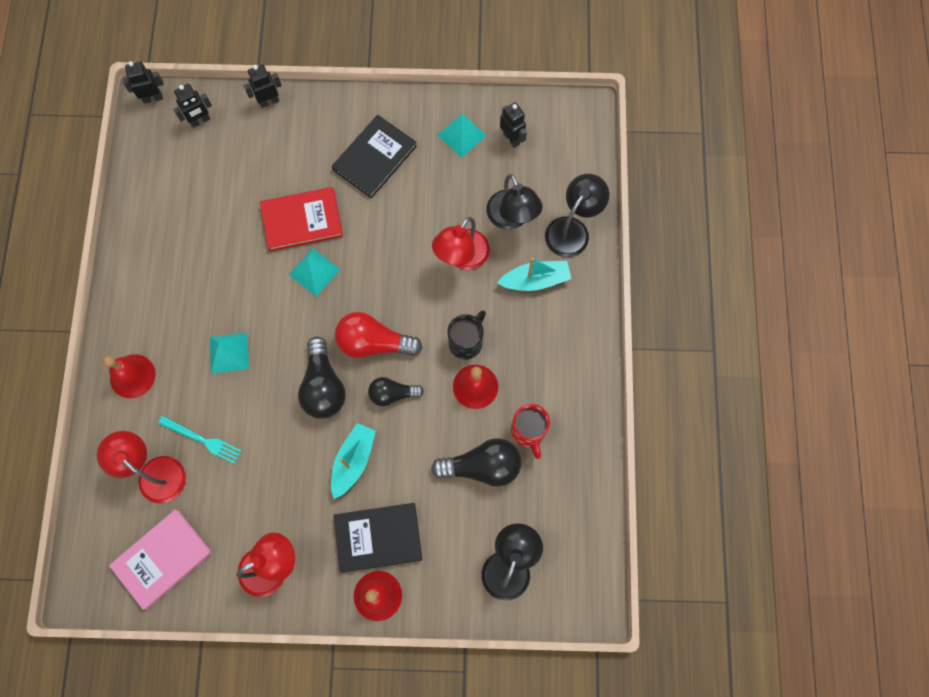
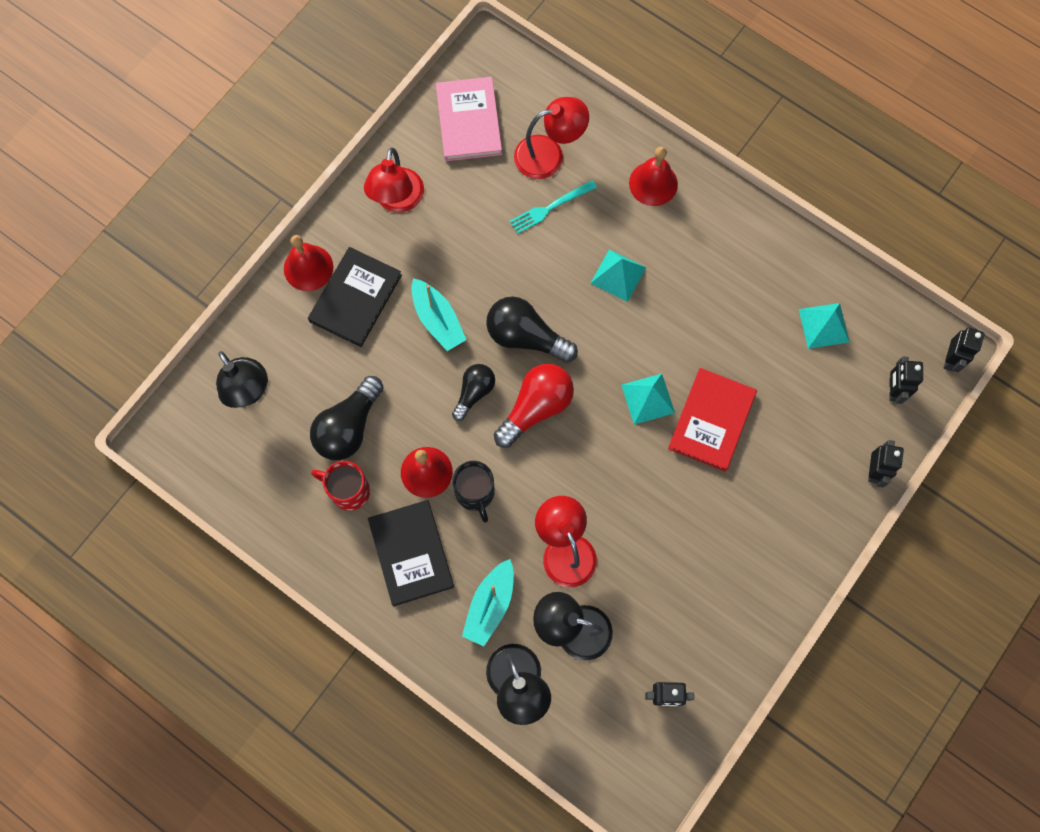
camera: 125 degrees right, 0 degrees up
black book [332,115,417,198] -> black book moved to [368,500,454,606]
turquoise pyramid [437,113,487,158] -> turquoise pyramid moved to [799,303,849,349]

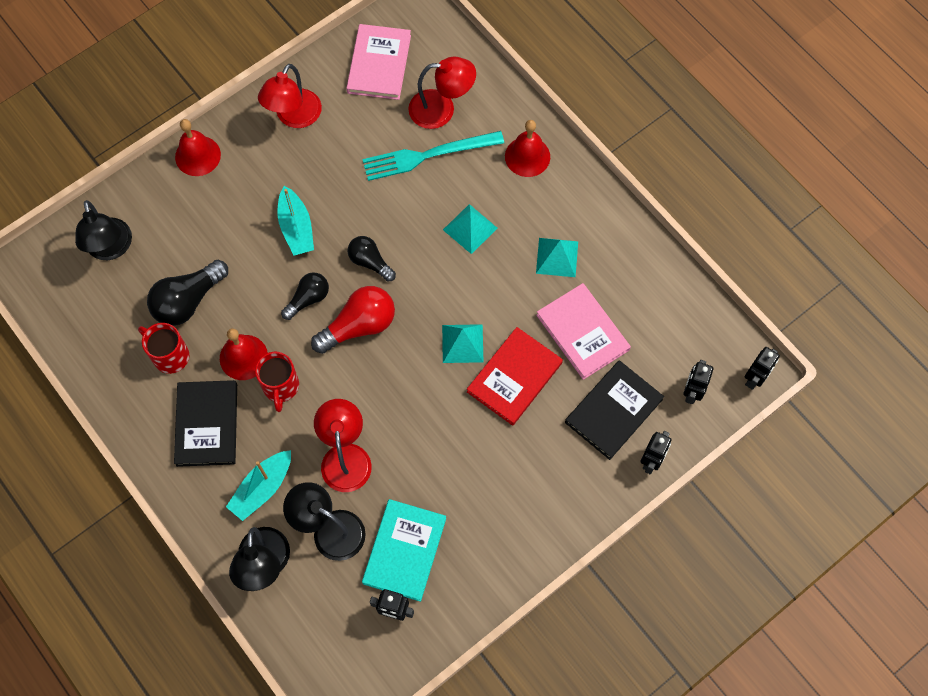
camera: 15 degrees right, 5 degrees down
black book [308,247,402,347] -> black book moved to [565,360,664,460]
black mug [452,461,495,523] -> red mug [255,352,299,412]
black light bulb [486,296,578,363] -> black light bulb [348,236,396,282], size x0.63
turquoise fork [510,180,597,234] -> turquoise fork [362,131,504,181], size x1.62
turquoise pyramid [799,303,849,349] -> turquoise pyramid moved to [536,238,578,277]
none -> turquoise book [362,499,446,602]
none -> pink book [536,283,631,380]

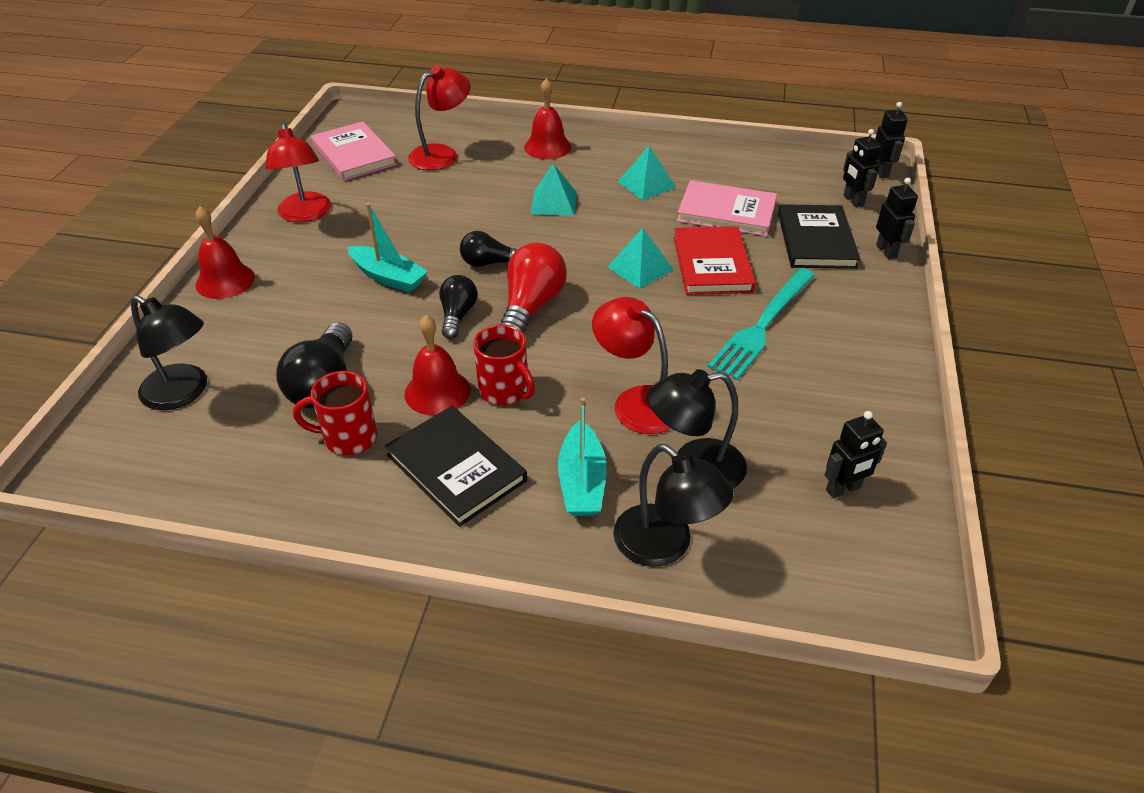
camera: 40 degrees left, 25 degrees down
turquoise fork [362,131,504,181] -> turquoise fork moved to [708,268,815,380]
turquoise book [362,499,446,602] -> none

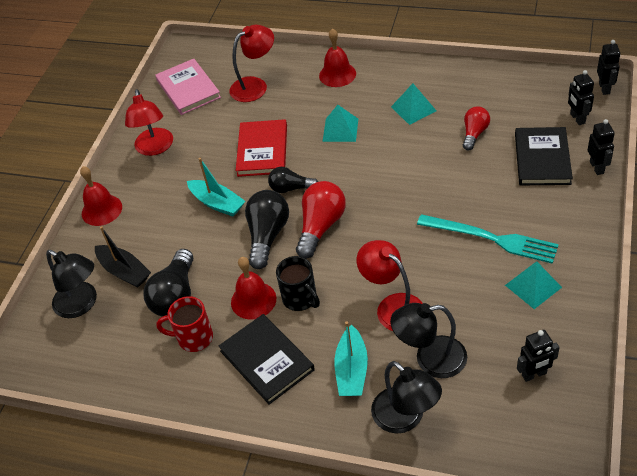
camera: 10 degrees right, 5 degrees up
black light bulb [439,275,477,339] -> black light bulb [245,190,289,269], size x1.59
red mug [473,325,535,405] -> black mug [276,256,320,311]
turquoise pyramid [607,228,674,289] -> turquoise pyramid moved to [505,261,562,309]
red book [674,226,756,295] -> red book moved to [236,119,287,177]
pink book [677,180,777,236] -> red light bulb [463,106,490,150]
turquoise fork [708,268,815,380] -> turquoise fork turned 105 degrees counterclockwise [417,214,559,264]
none -> black boat [95,226,151,287]

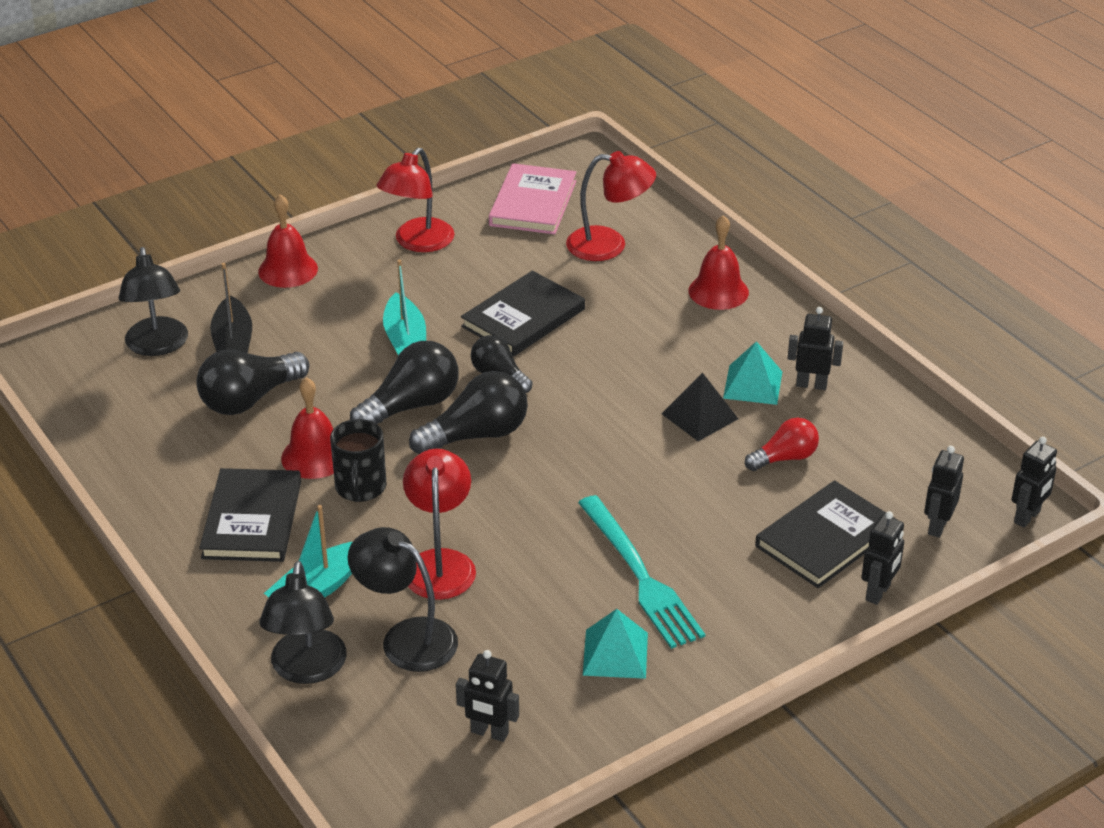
camera: 35 degrees right, 10 degrees down
red mug [156,296,213,352] -> none
red book [236,119,287,177] -> black book [461,271,585,356]
red light bulb [296,181,346,259] -> black light bulb [409,371,528,454]
turquoise pyramid [322,105,358,142] -> none
none -> black pyramid [662,373,738,441]
none -> black robot [788,307,843,390]

